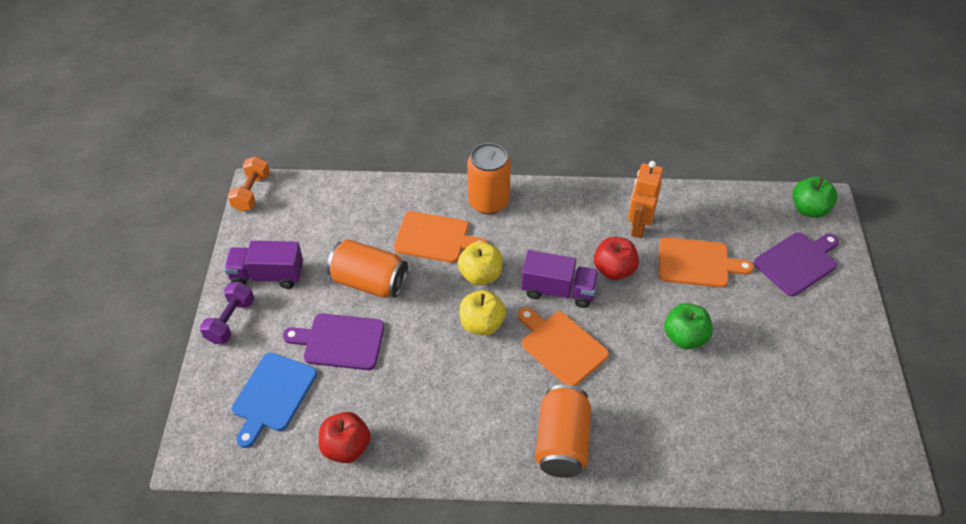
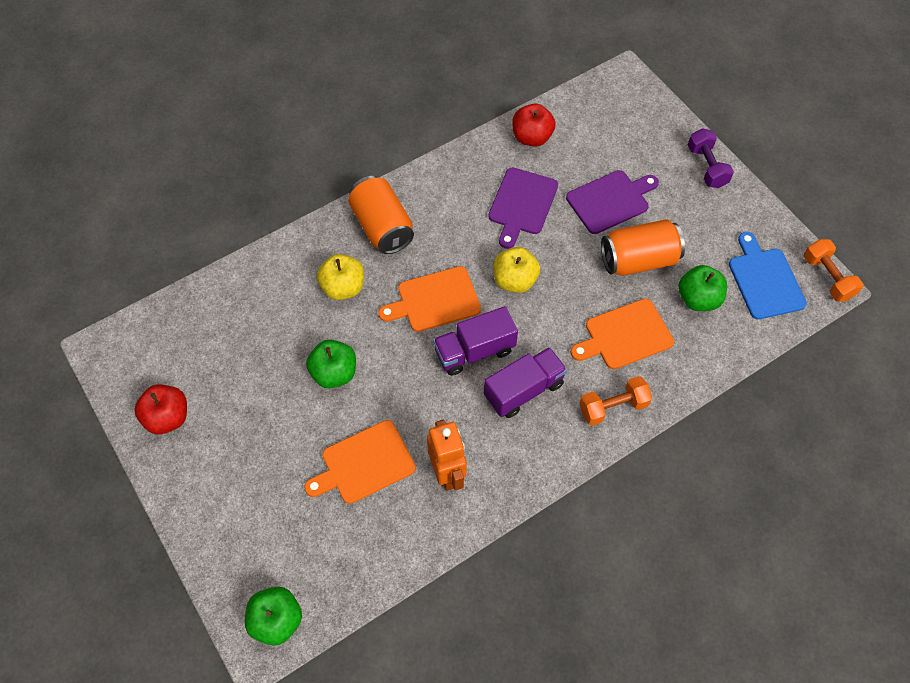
camera: 145 degrees right, 10 degrees up
purple truck [224,241,303,289] -> purple truck moved to [484,347,567,418]
blue cutting board [232,352,317,448] -> blue cutting board moved to [729,232,807,319]
yellow apple [458,242,502,285] -> yellow apple moved to [317,254,364,300]
orange can [467,143,511,214] -> orange dumbbell [579,376,652,426]
orange cutting board [518,307,609,386] -> orange cutting board turned 150 degrees clockwise [378,266,481,332]
red apple [594,237,639,280] -> red apple moved to [134,384,187,434]
purple cutting board [754,232,839,297] -> purple cutting board moved to [488,167,558,249]
none -> green apple [678,265,727,311]

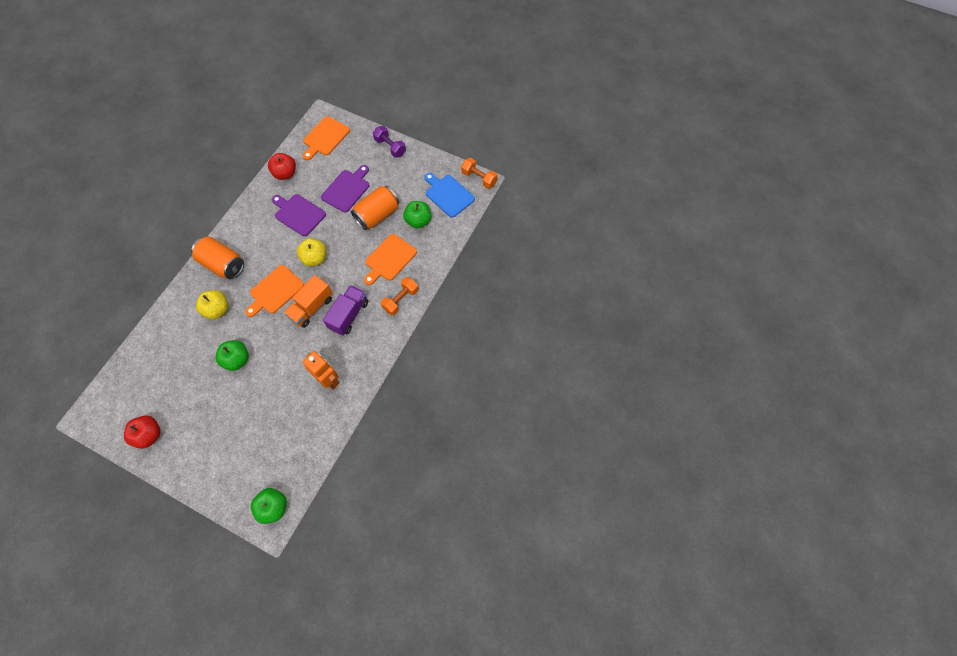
camera: 30 degrees left, 5 degrees up
orange cutting board [304,420,416,504] -> orange cutting board moved to [303,116,350,160]
purple truck [433,306,518,376] -> orange truck [284,275,333,328]
purple cutting board [488,167,558,249] -> purple cutting board turned 135 degrees clockwise [272,194,326,236]

